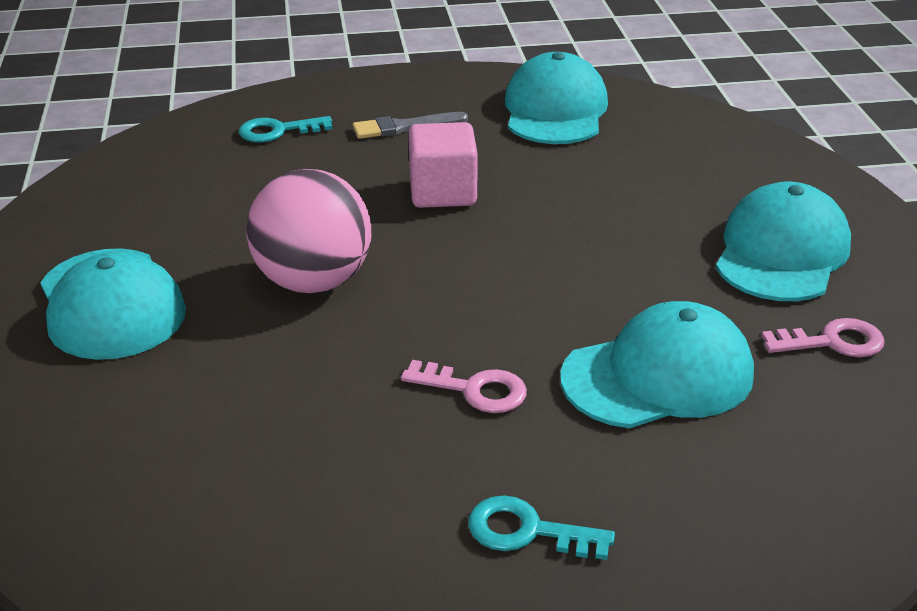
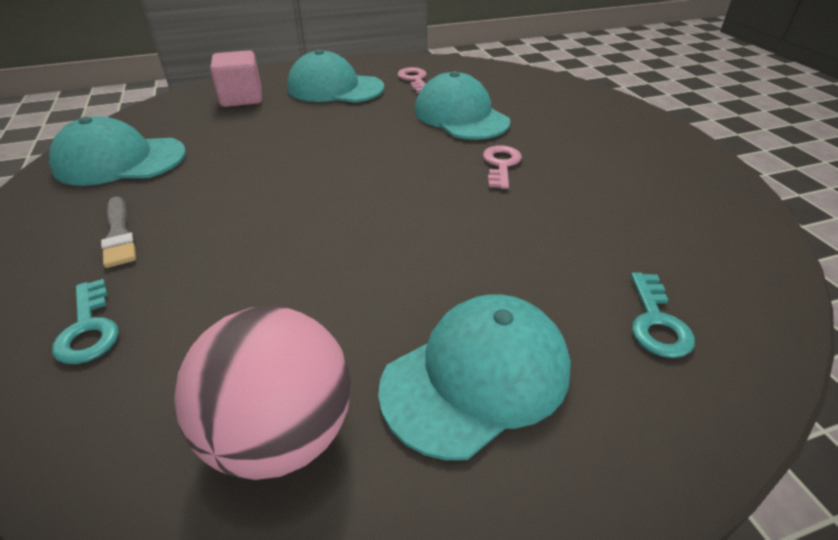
camera: 100 degrees left, 5 degrees up
pink ball [246,169,371,293] -> pink ball moved to [174,306,351,480]
pink cube [409,122,478,208] -> pink cube moved to [210,50,262,107]
turquoise key [468,495,615,560] -> turquoise key moved to [631,272,695,358]

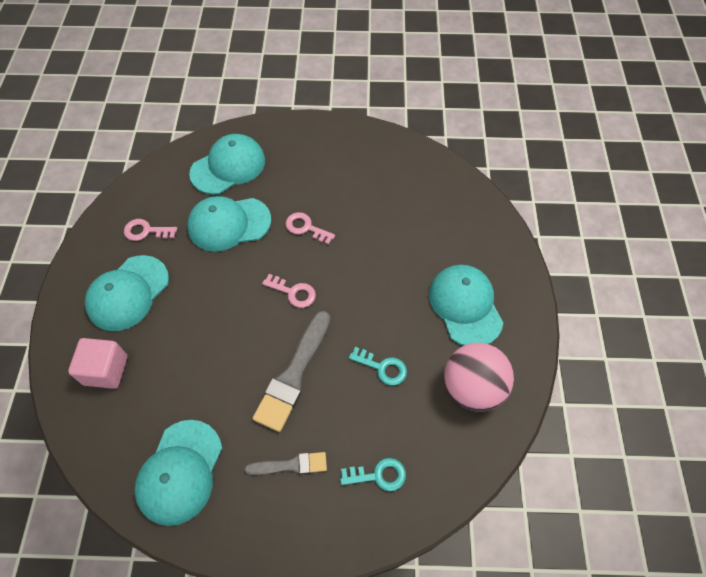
camera: 70 degrees left, 20 degrees up
turquoise key [631,272,695,358] -> turquoise key moved to [349,347,407,385]
none -> turquoise cap [189,134,265,195]
none -> grey brush [253,311,330,432]
none -> pink key [262,274,316,308]

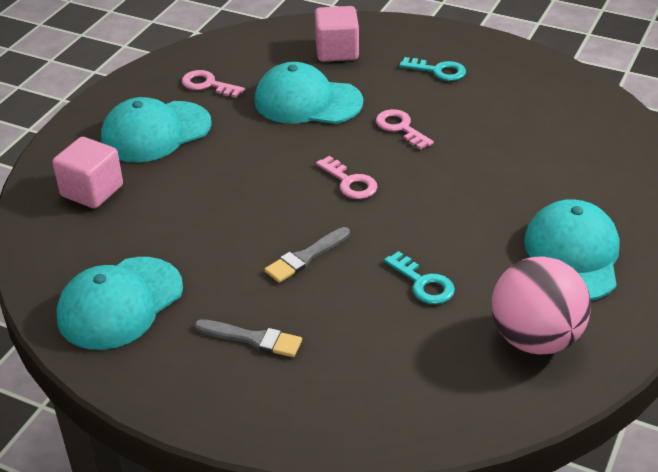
camera: 25 degrees right, 20 degrees down
turquoise cap [189,134,265,195] -> pink cube [315,6,359,62]
grey brush [253,311,330,432] -> grey brush [264,227,350,283], size x0.57
turquoise key [340,458,406,491] -> turquoise key moved to [399,57,466,81]

